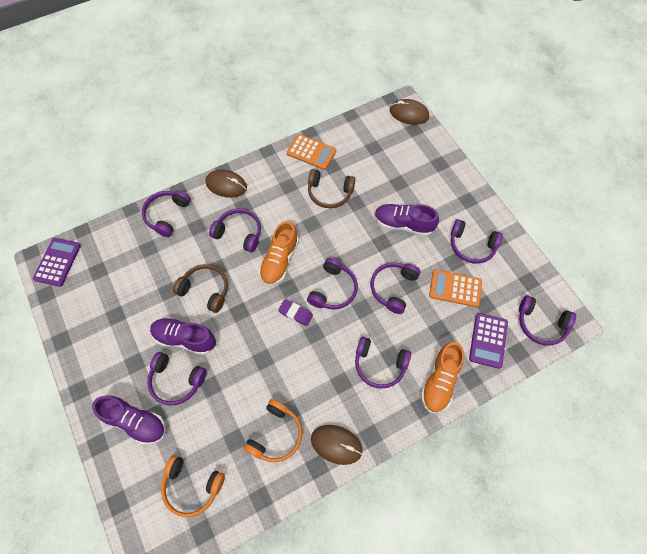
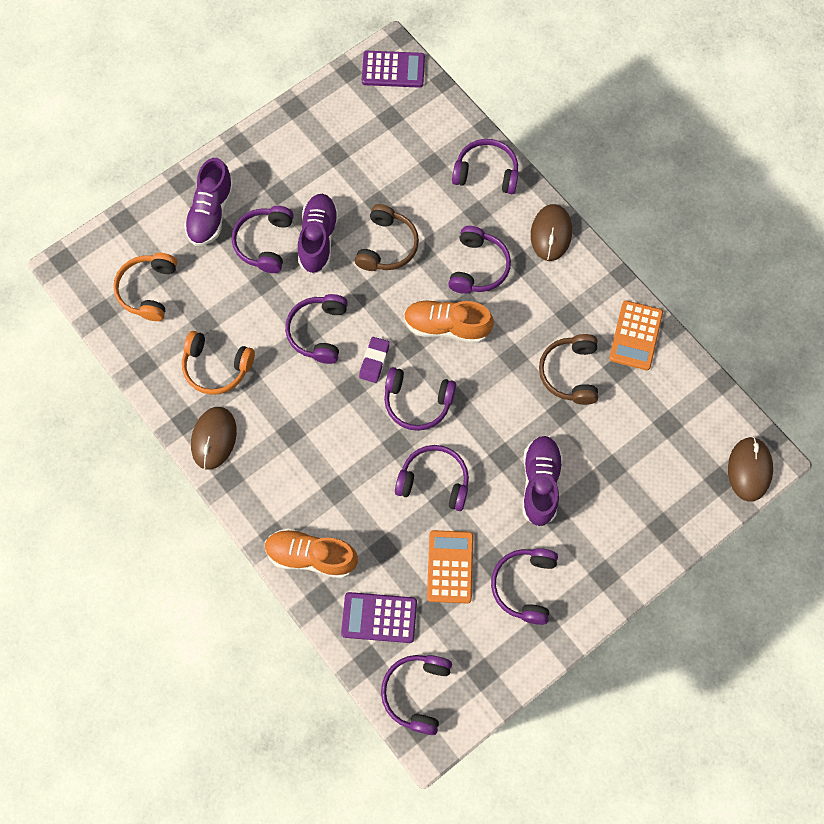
camera: 80 degrees right, 5 degrees up
purple headphones [355,337,411,389] -> purple headphones moved to [285,294,348,364]

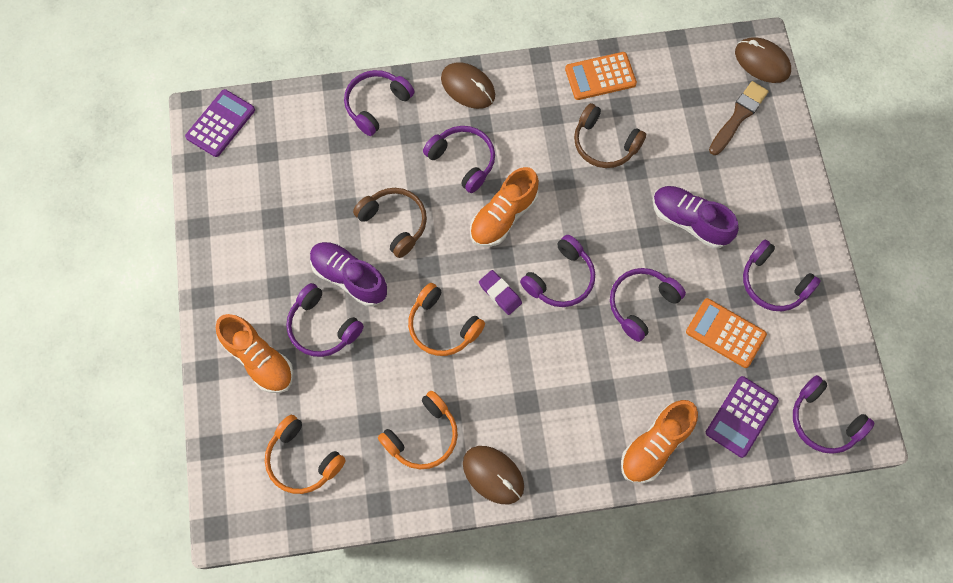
camera: 60 degrees left, 0 degrees up
purple shoe [184,158,234,246] -> orange shoe [216,314,294,393]
purple headphones [285,294,348,364] -> orange headphones [408,283,485,356]
orange calculator [609,300,663,370] -> orange calculator turned 120 degrees clockwise [565,52,637,100]
none -> brown brush [709,81,769,155]

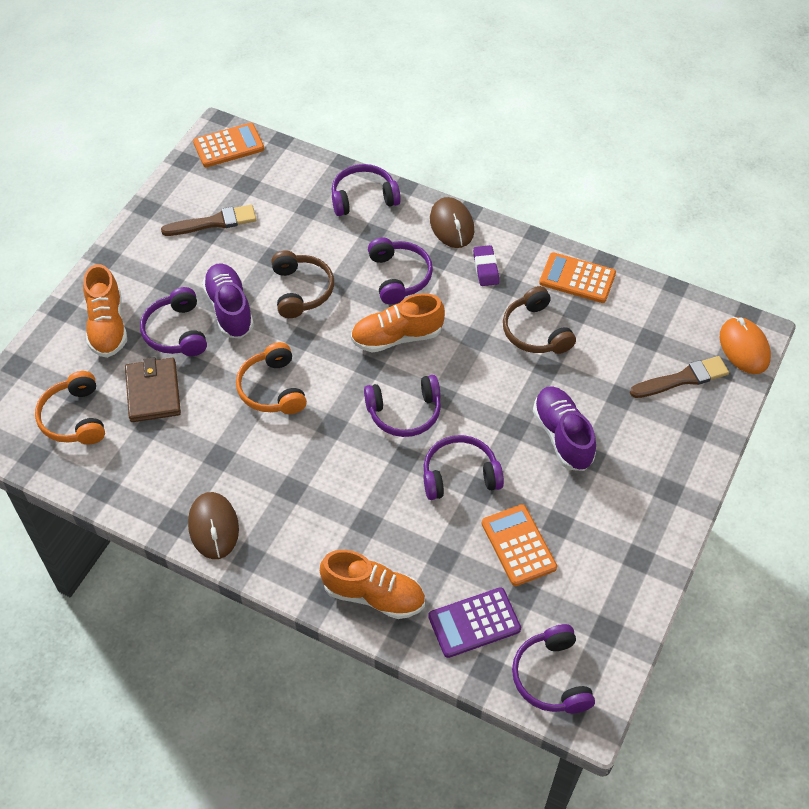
camera: 35 degrees right, 15 degrees down
purple calculator [185,89,255,157] -> orange calculator [193,123,264,167]
orange headphones [378,391,458,469] -> none
purple eraser [479,270,522,315] -> purple eraser moved to [473,245,499,286]
orange shoe [621,400,698,483] -> orange shoe turned 150 degrees counterclockwise [320,550,425,619]
brown mouse [735,37,791,83] -> orange mouse [720,317,771,374]
purple headphones [743,240,820,311] -> none
none -> brown wallet [125,357,181,422]
none -> brown brush [161,205,256,236]

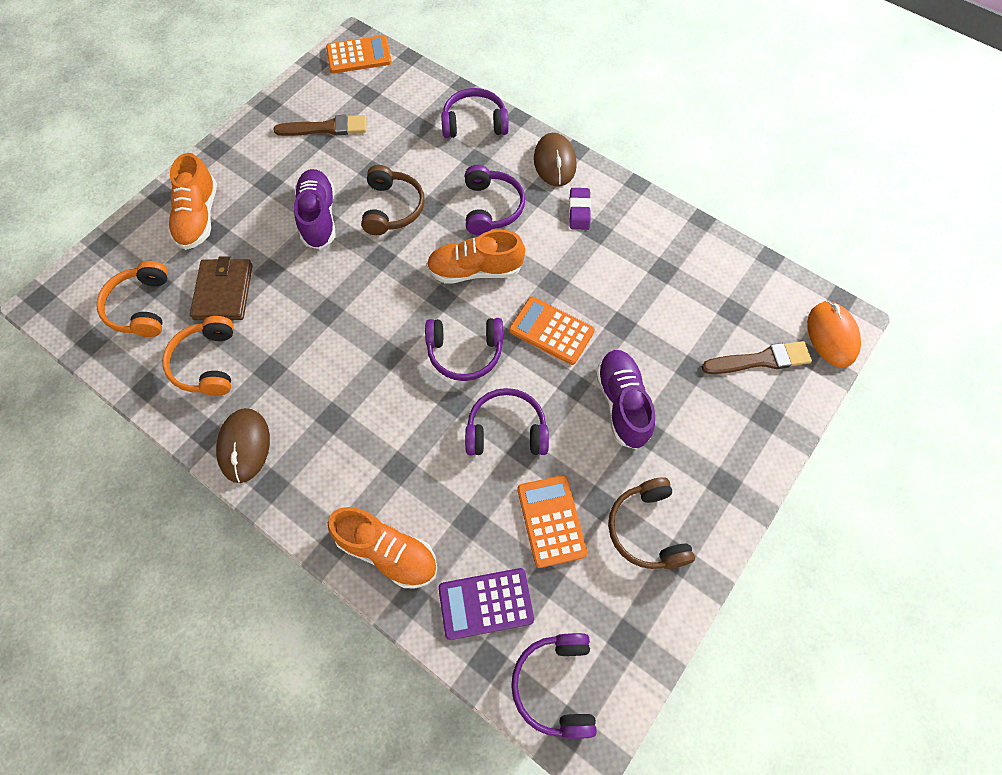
camera: 10 degrees right, 10 degrees up
purple headphones [140,287,207,356] -> none
orange headphones [236,342,307,414] -> orange headphones moved to [162,316,234,396]
brown headphones [503,286,576,354] -> brown headphones moved to [608,477,695,569]
orange calculator [539,252,616,303] -> orange calculator moved to [509,297,595,365]

